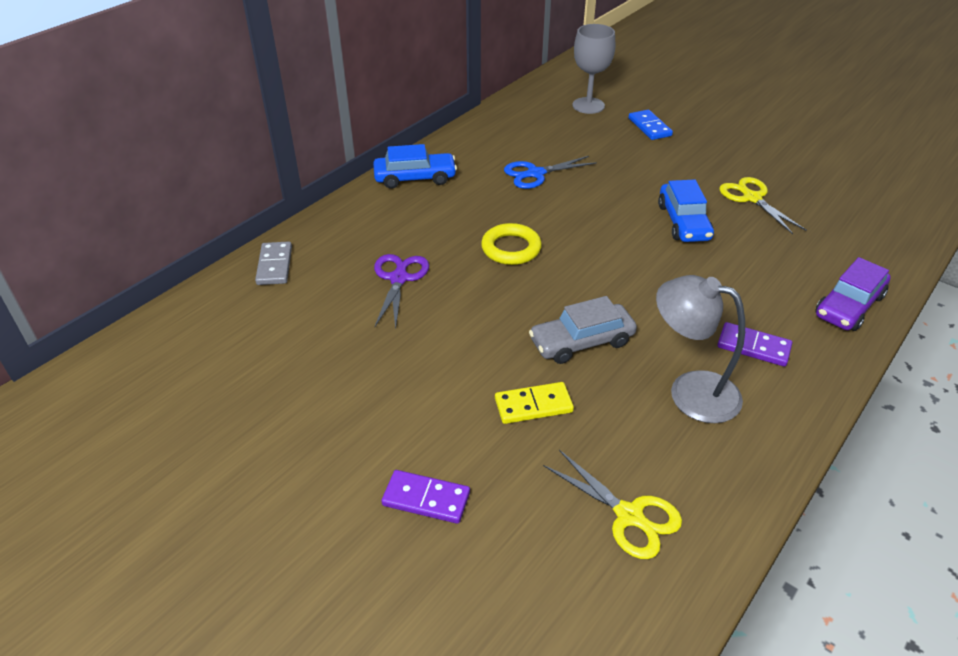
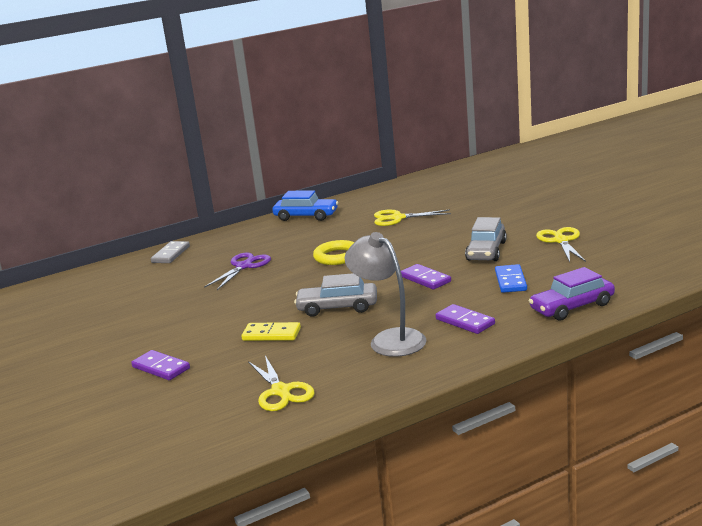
camera: 25 degrees right, 20 degrees down
blue scissors [504,156,597,189] -> yellow scissors [374,209,451,226]
grey goblet [572,24,615,114] -> none
blue domino [629,110,673,140] -> blue domino moved to [495,264,527,293]
blue car [658,179,714,242] -> grey car [465,217,507,261]
none -> purple domino [401,264,451,290]

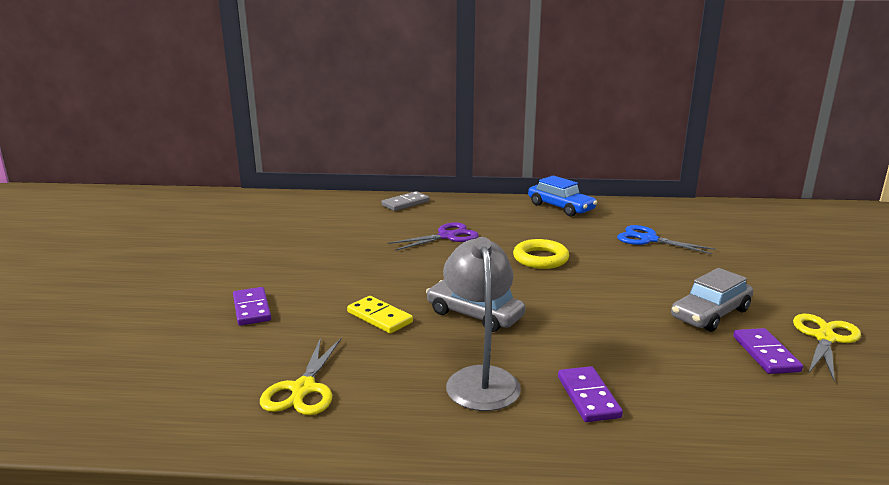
camera: 30 degrees right, 0 degrees up
yellow scissors [374,209,451,226] -> blue scissors [617,225,716,254]
purple domino [401,264,451,290] -> purple domino moved to [733,328,803,374]
blue domino [495,264,527,293] -> none
purple car [529,267,615,321] -> none

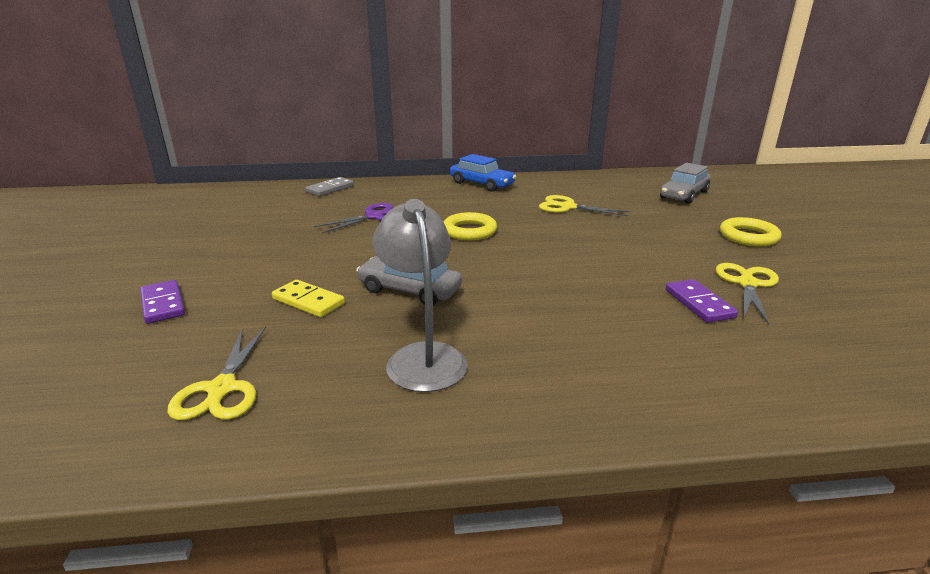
camera: 10 degrees left, 5 degrees up
purple domino [558,366,623,422] -> none
blue scissors [617,225,716,254] -> yellow scissors [539,195,630,216]
grey car [671,268,753,332] -> grey car moved to [660,163,711,204]
none -> yellow ring [720,217,782,246]

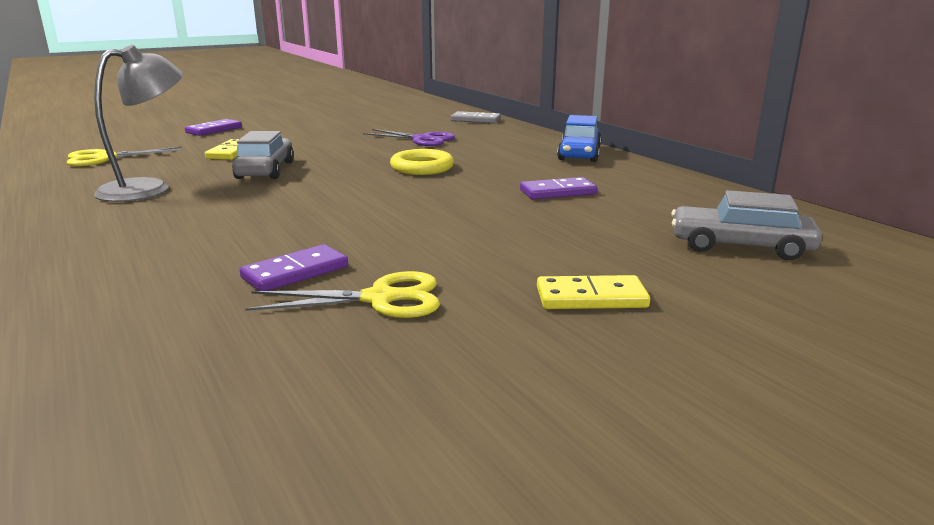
camera: 65 degrees right, 5 degrees down
yellow scissors [539,195,630,216] -> purple domino [520,177,597,199]
yellow ring [720,217,782,246] -> yellow domino [537,275,650,309]

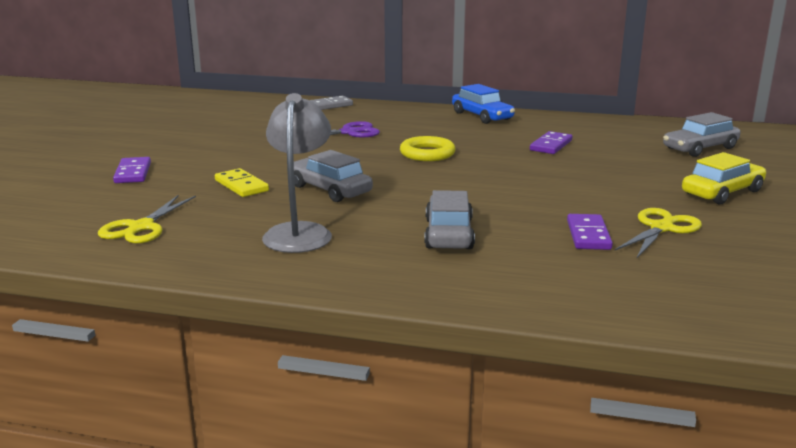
camera: 45 degrees left, 0 degrees up
yellow domino [537,275,650,309] -> yellow car [682,152,766,204]
none -> grey car [424,190,475,249]

